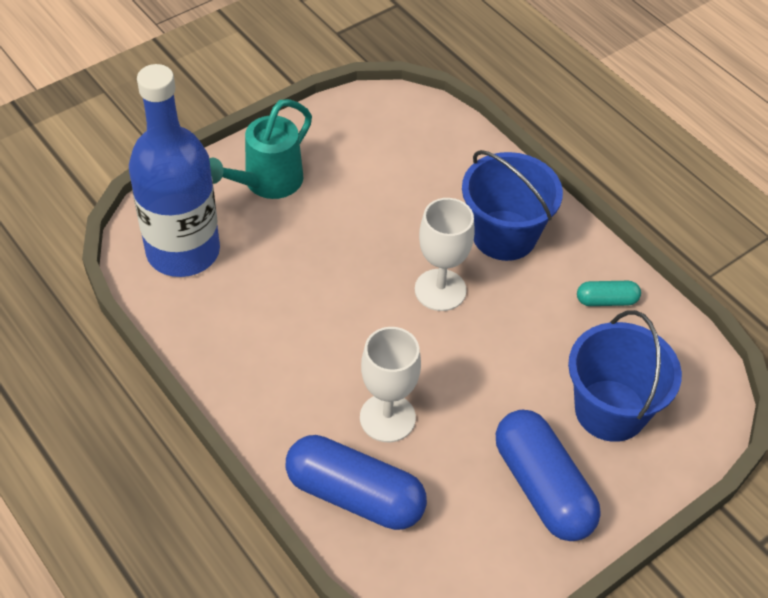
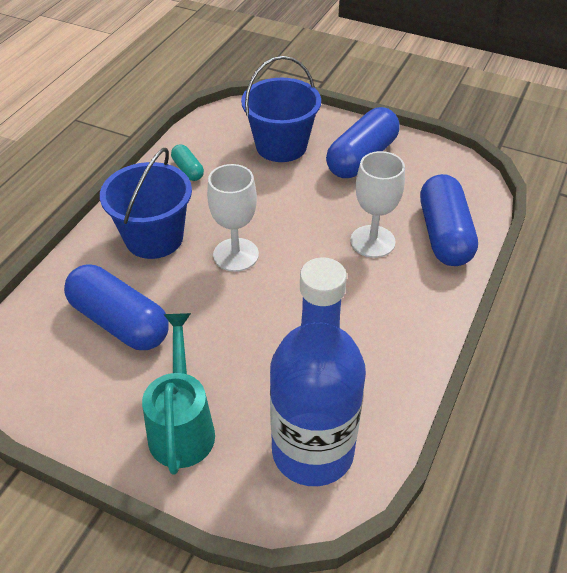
camera: 115 degrees left, 5 degrees down
turquoise watering can [209,99,312,199] -> turquoise watering can turned 105 degrees counterclockwise [142,313,215,475]
none -> blue capsule [64,265,169,350]

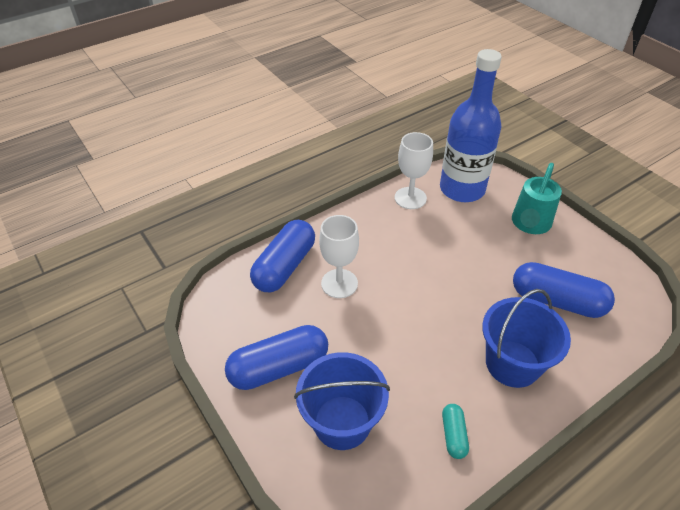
camera: 150 degrees left, 0 degrees up
blue capsule [64,265,169,350] -> blue capsule turned 45 degrees counterclockwise [513,262,615,318]
white goblet [207,164,259,272] -> white goblet moved to [395,132,433,209]

